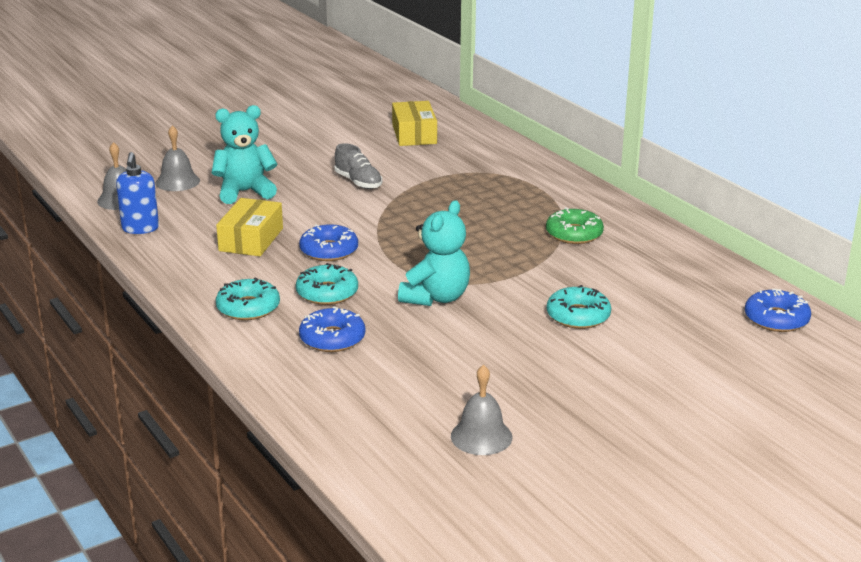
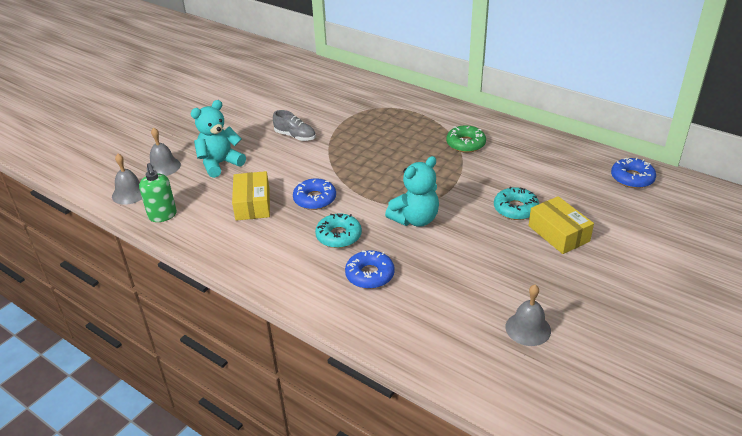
camera: 20 degrees left, 10 degrees up
blue soap dispenser [116,152,159,234] -> green soap dispenser [139,163,177,222]
turquoise donut [216,277,280,320] -> none
yellow box [392,101,437,146] -> yellow box moved to [528,196,594,254]
turquoise teddy bear [398,200,470,306] -> turquoise teddy bear turned 45 degrees clockwise [385,156,439,227]

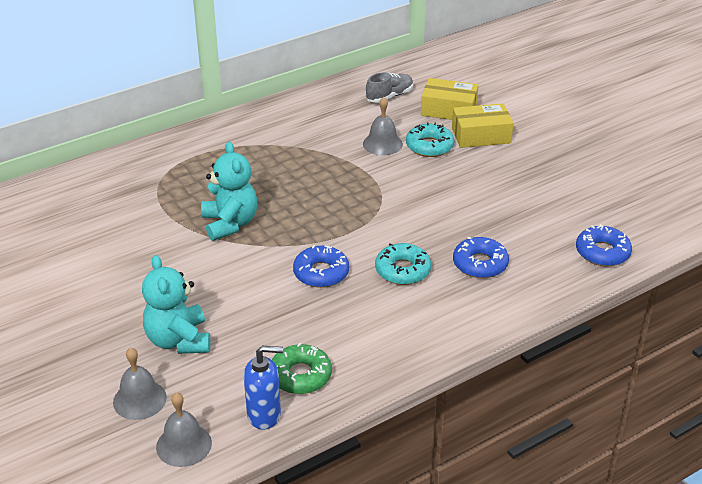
camera: 70 degrees left, 0 degrees up
green soap dispenser [139,163,177,222] -> blue soap dispenser [244,346,283,430]
yellow box [232,171,270,221] -> yellow box moved to [421,78,479,120]
grey shoe [273,110,316,141] -> grey shoe moved to [366,72,413,103]
turquoise teddy bear [385,156,439,227] -> turquoise teddy bear moved to [201,142,257,241]
green donut [446,125,486,153] -> green donut moved to [272,343,332,394]
grey bell [506,285,551,346] -> grey bell moved to [363,97,403,155]
blue donut [611,158,656,188] -> blue donut moved to [576,224,632,266]

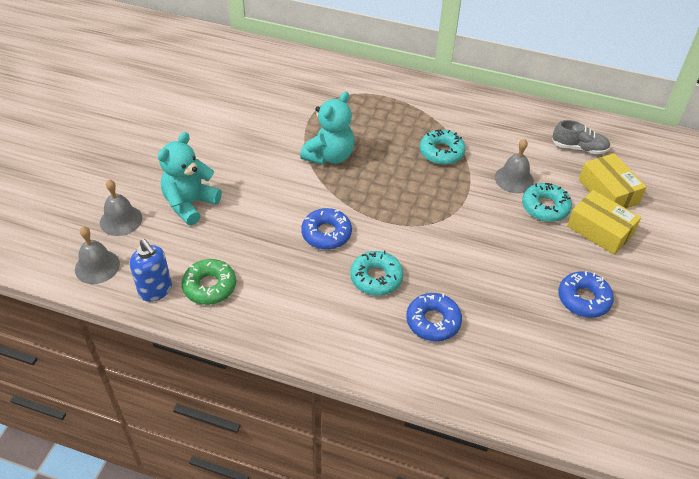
camera: 50 degrees right, 10 degrees up
blue donut [576,224,632,266] -> blue donut moved to [558,271,614,318]
none -> turquoise donut [420,129,466,165]

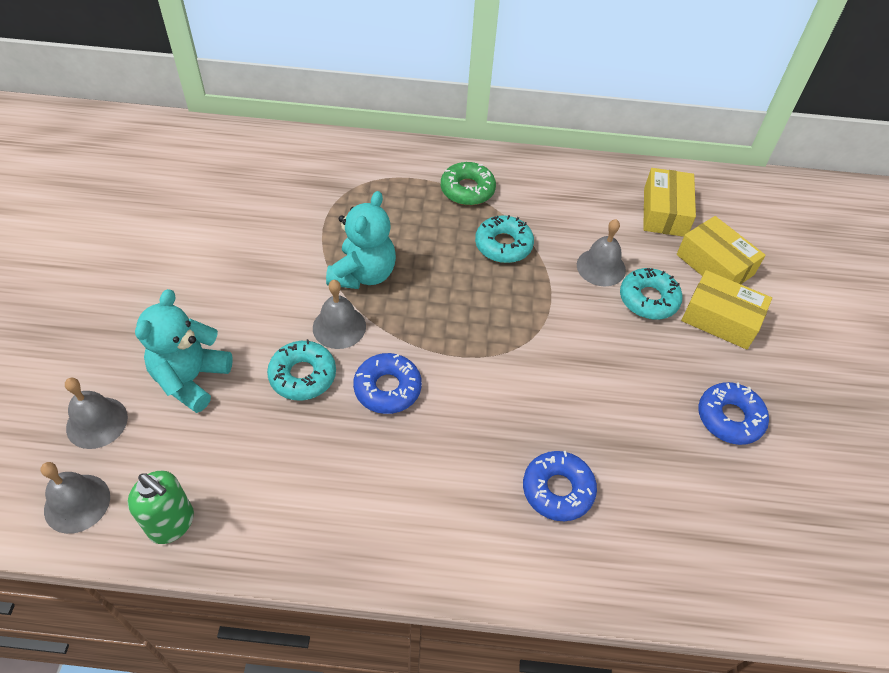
camera: 15 degrees left, 5 degrees up
blue soap dispenser [130,239,172,302] -> green soap dispenser [128,471,194,544]
green donut [181,259,236,305] -> green donut moved to [441,162,496,205]
turquoise donut [350,251,403,296] -> turquoise donut moved to [267,339,336,400]
grey shoe [552,120,610,155] -> yellow box [643,168,696,237]
none -> grey bell [313,280,366,349]

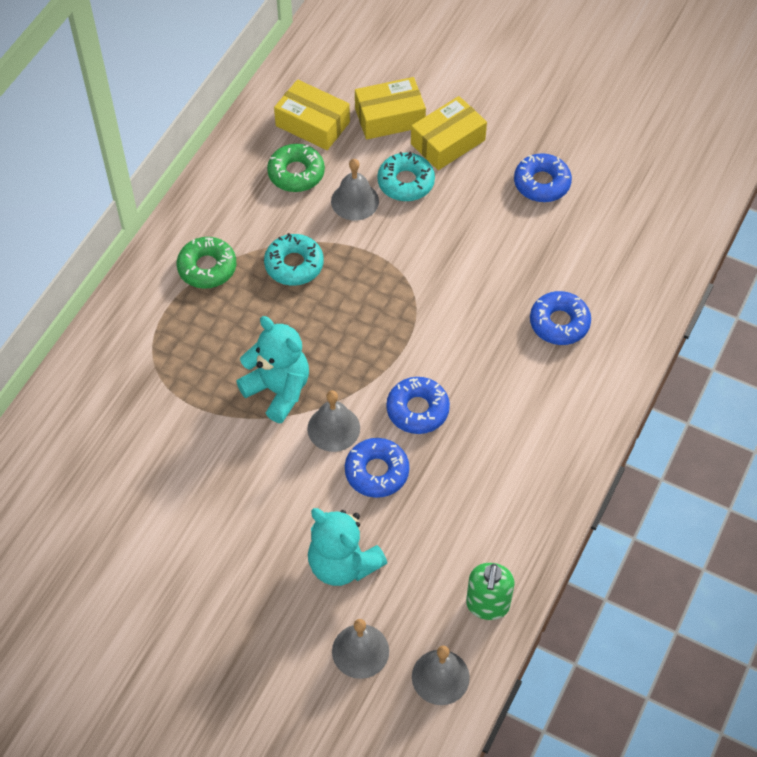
camera: 65 degrees left, 5 degrees up
green soap dispenser [128,471,194,544] -> green soap dispenser turned 135 degrees clockwise [466,563,514,620]
turquoise donut [267,339,336,400] -> blue donut [345,438,409,498]
none -> green donut [267,144,325,192]

